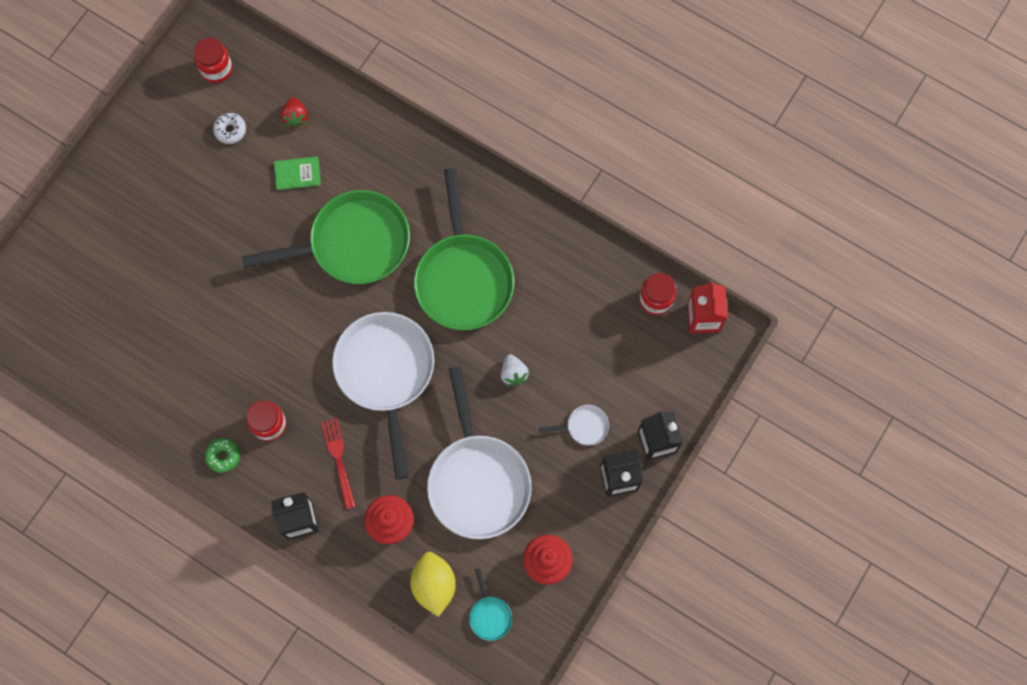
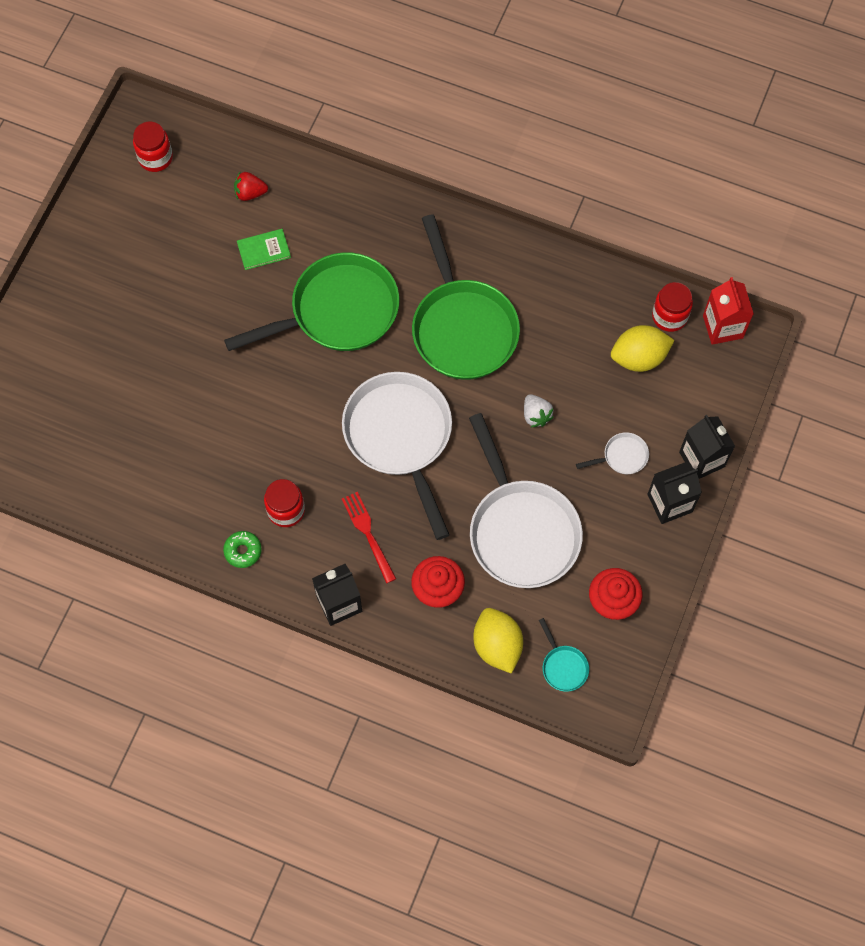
camera: 10 degrees left, 5 degrees down
white donut [213,113,246,144] -> none
red strawberry [281,97,308,128] -> red strawberry turned 105 degrees clockwise [234,172,268,201]
none -> yellow lemon [611,325,675,372]

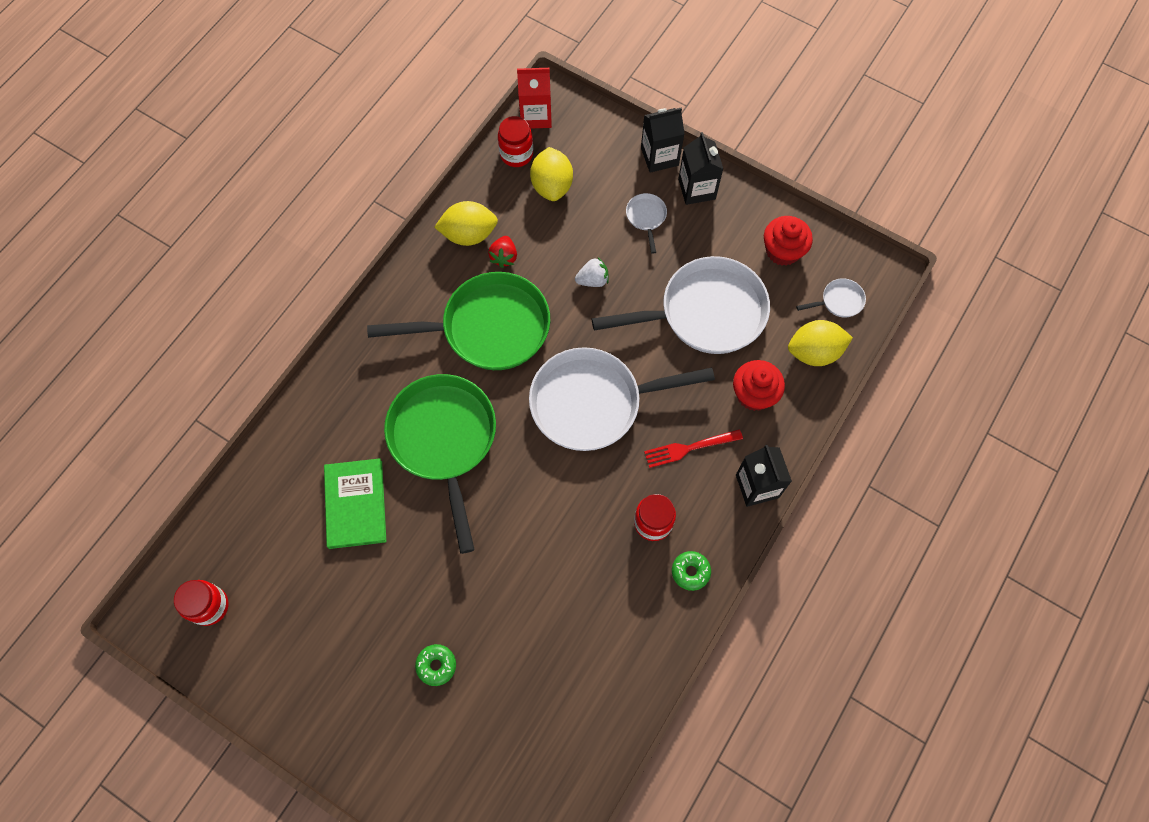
camera: 80 degrees left, 0 degrees up
red strawberry [234,172,268,201] -> red strawberry moved to [488,236,517,268]
green book [237,229,291,270] -> green book [324,458,386,549], size x1.66
turquoise pan [539,618,589,692] -> white pan [796,278,866,318]
none -> green donut [415,644,456,686]
none -> yellow lemon [434,201,498,246]

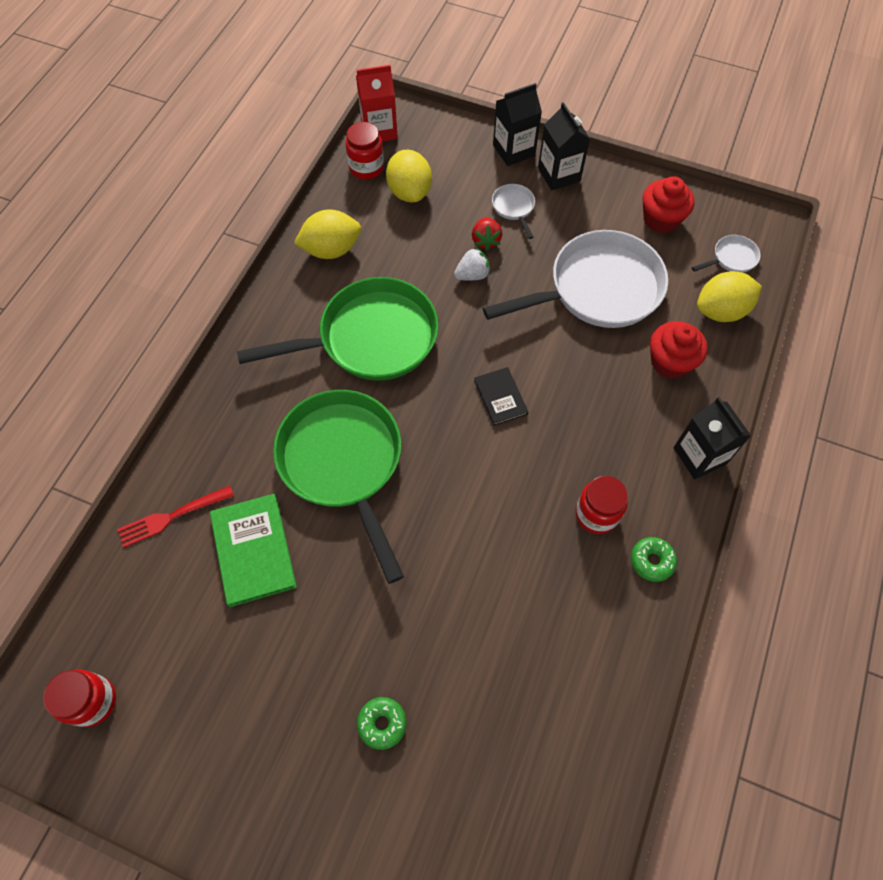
camera: 10 degrees left, 5 degrees down
red strawberry [488,236,517,268] -> red strawberry moved to [472,217,503,251]
white pan [529,347,715,451] -> black book [474,367,528,426]
red fork [644,429,743,468] -> red fork moved to [117,486,234,548]

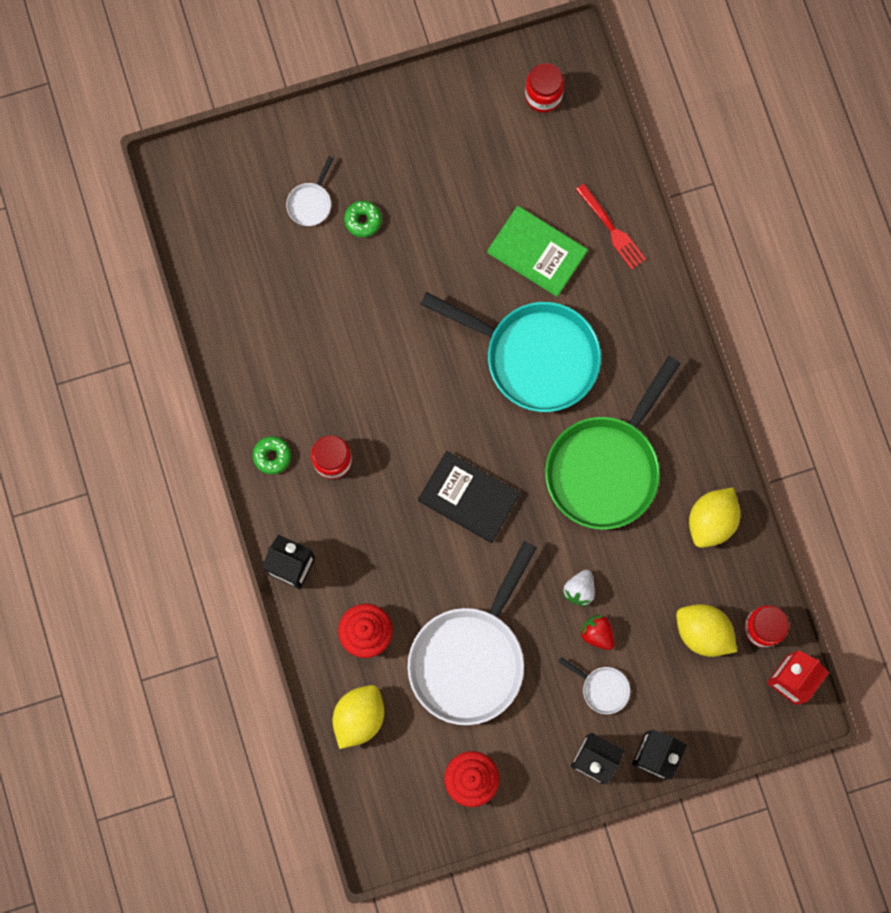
camera: 140 degrees right, 15 degrees up
red fork [117,486,234,548] -> red fork turned 120 degrees clockwise [576,183,646,270]
green pan [273,390,404,584] -> turquoise pan [420,292,601,412]
black book [474,367,528,426] -> black book [418,451,520,543], size x1.66
white pan [692,235,760,273] -> white pan moved to [286,156,334,226]

